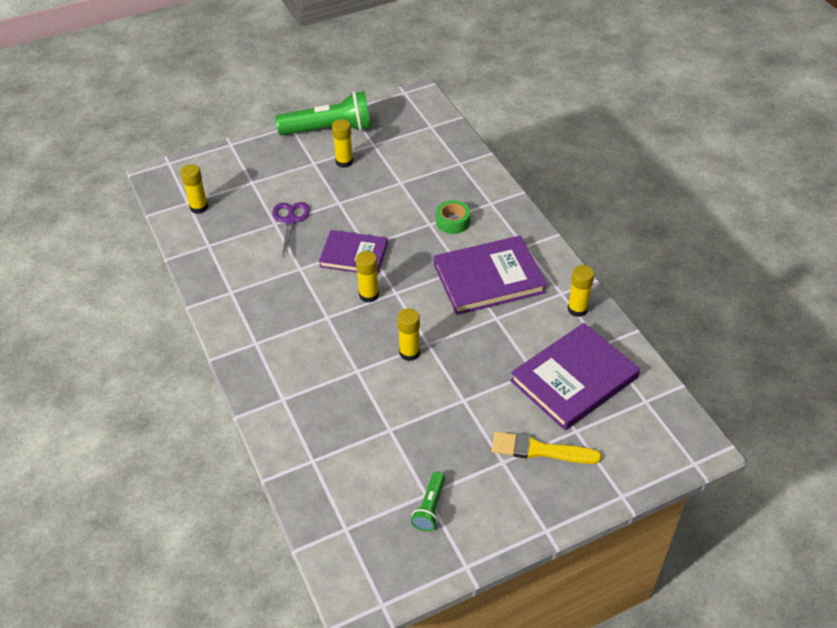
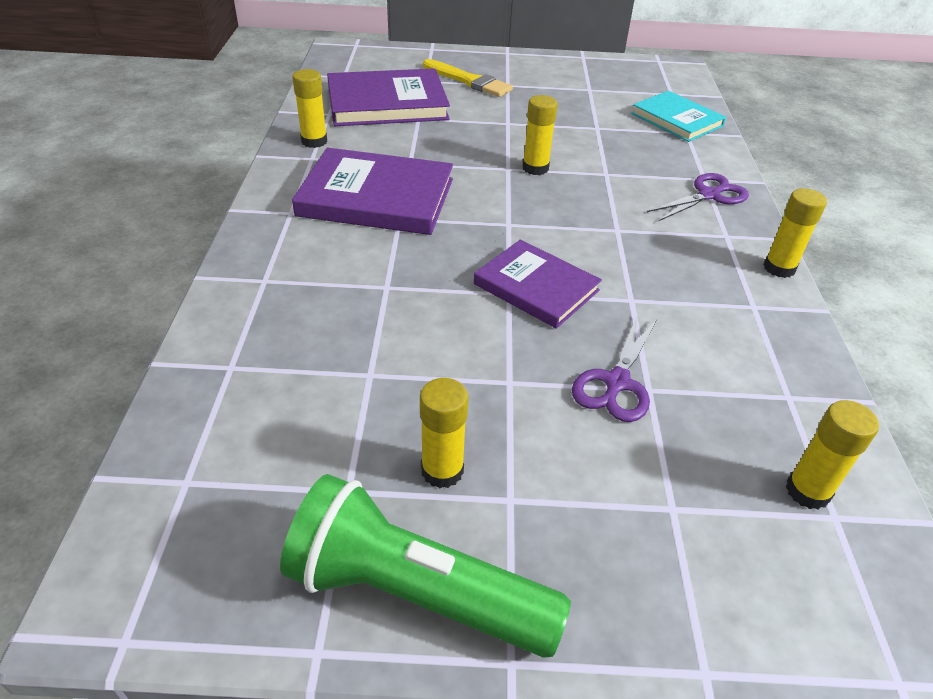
camera: 155 degrees left, 5 degrees down
yellow glue stick [356,251,379,303] -> yellow glue stick moved to [763,188,827,278]
green flashlight [411,472,445,532] -> none
green tape [436,200,470,234] -> none
none -> turquoise book [631,91,726,142]
none -> purple scissors [647,173,749,221]

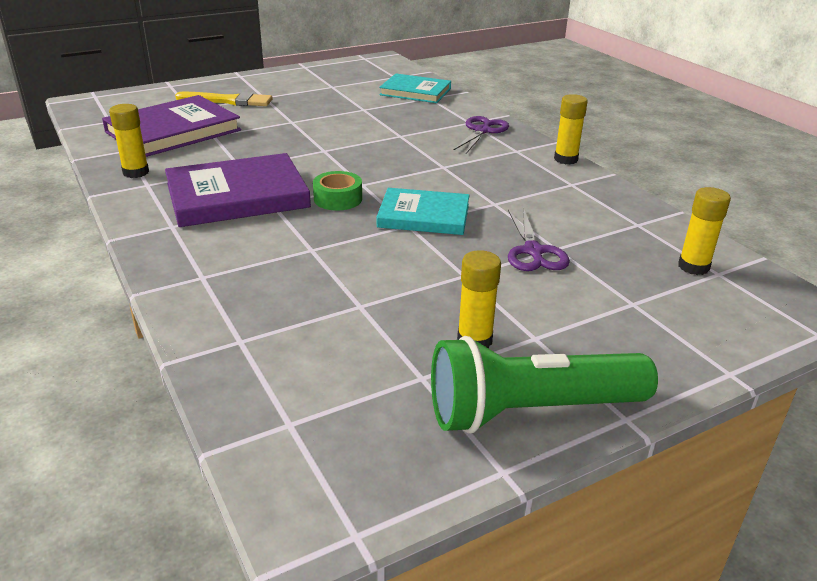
camera: 30 degrees left, 10 degrees down
purple book [474,240,602,329] -> turquoise book [377,188,469,235]
yellow glue stick [523,95,558,175] -> none
none -> green tape [313,171,362,210]

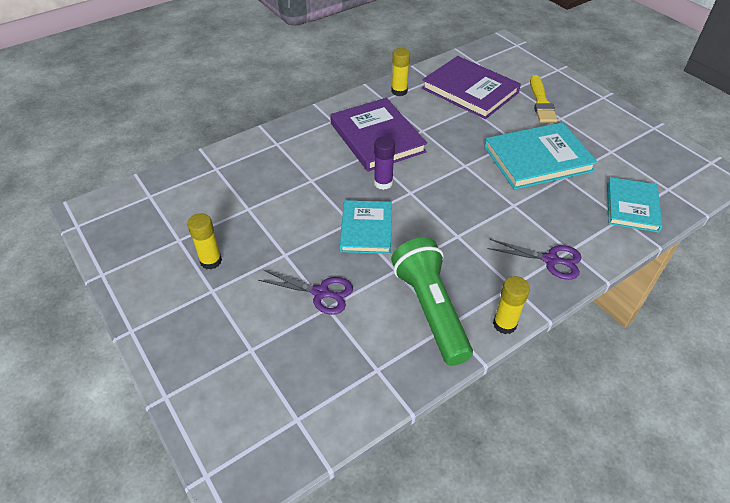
camera: 85 degrees right, 15 degrees up
green tape [313,171,362,210] -> purple glue stick [374,136,395,190]
green flashlight [431,336,658,434] -> green flashlight moved to [391,237,473,366]
purple scissors [508,208,570,271] -> purple scissors turned 150 degrees counterclockwise [258,270,353,315]
yellow glue stick [678,187,731,275] -> none
none -> turquoise book [484,122,598,190]

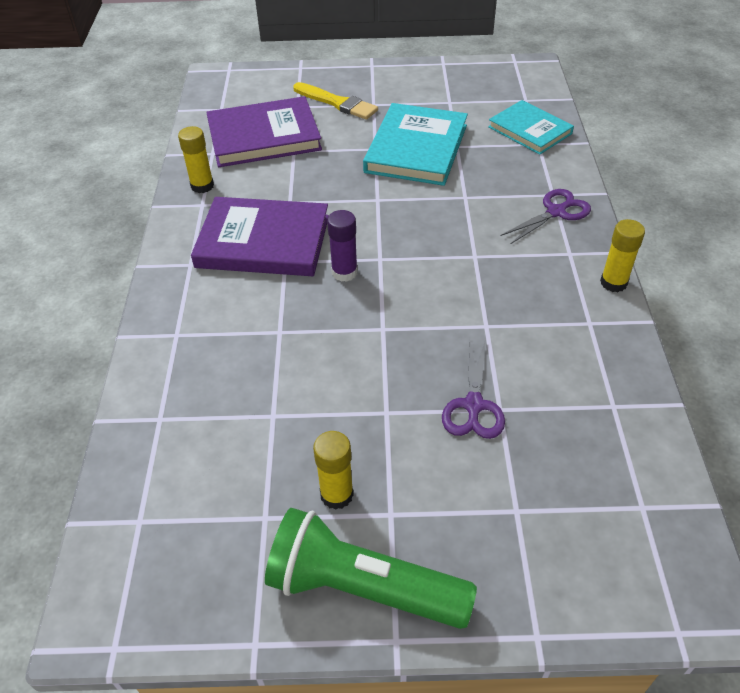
camera: 55 degrees left, 0 degrees up
purple scissors [258,270,353,315] -> purple scissors turned 135 degrees clockwise [442,338,505,439]
turquoise book [340,200,392,254] -> none
green flashlight [391,237,473,366] -> green flashlight moved to [265,508,477,629]

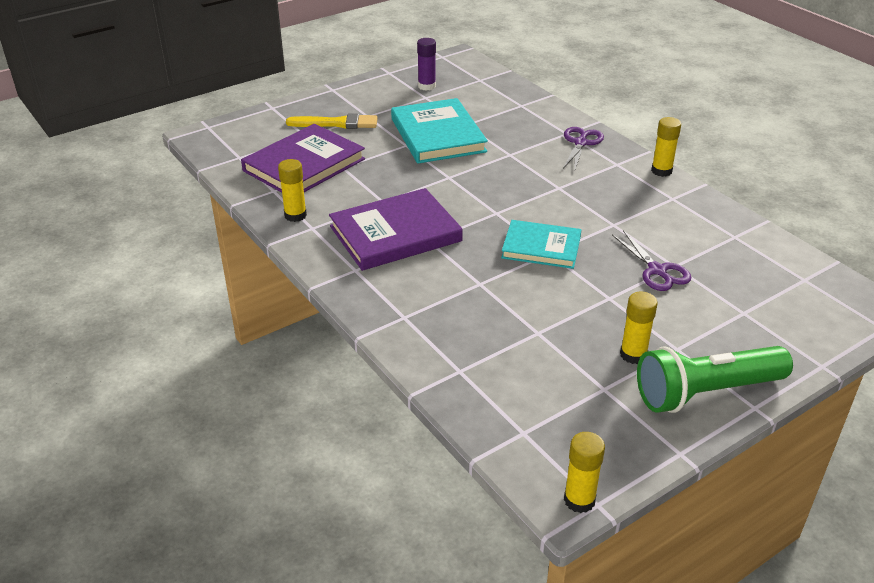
camera: 35 degrees left, 10 degrees down
purple glue stick [327,210,358,282] -> purple glue stick moved to [417,38,436,91]
turquoise book [488,100,574,155] -> turquoise book moved to [501,220,581,269]
none -> yellow glue stick [564,432,605,513]

